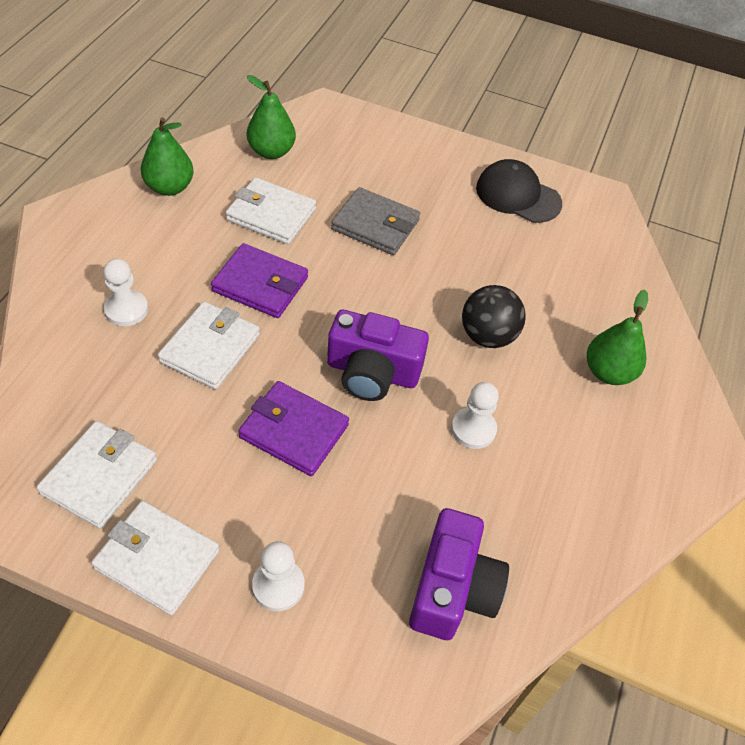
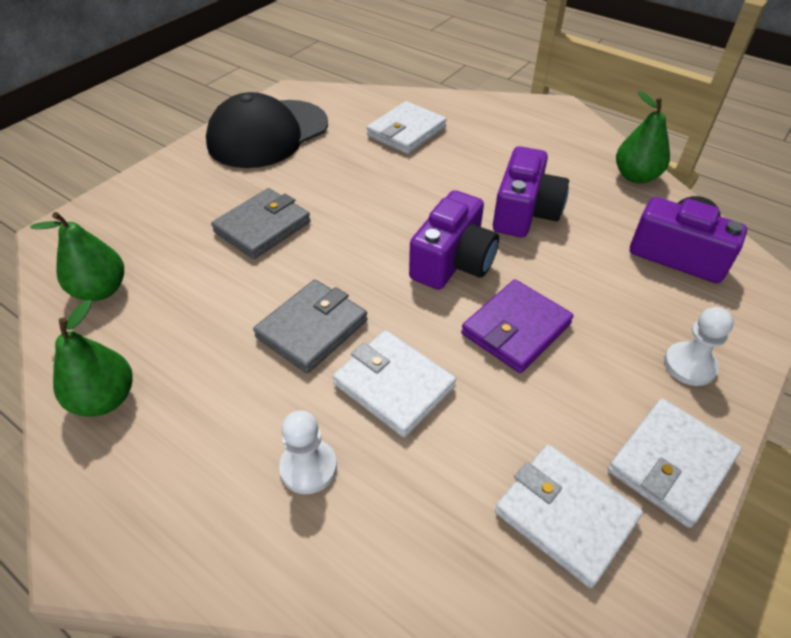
camera: 70 degrees left, 5 degrees down
purple wallet [211,243,308,318] -> grey wallet [253,280,367,373]
white wallet [226,177,316,244] -> white wallet moved to [367,101,447,154]
white pawn [451,382,499,449] -> purple camera [493,146,569,237]
black ball [462,285,526,348] -> none
black cap [476,159,562,223] -> black cap [206,92,328,168], size x1.52
green pear [587,290,648,385] -> green pear moved to [616,91,670,184]

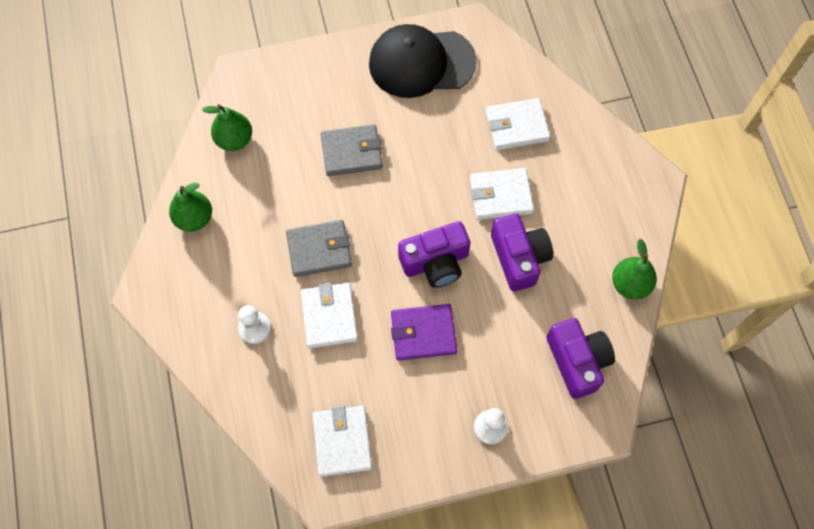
camera: 40 degrees right, 20 degrees up
purple camera [493,146,569,237] -> purple camera turned 75 degrees counterclockwise [491,214,553,291]
white wallet [608,399,742,528] -> white wallet moved to [470,168,534,220]

